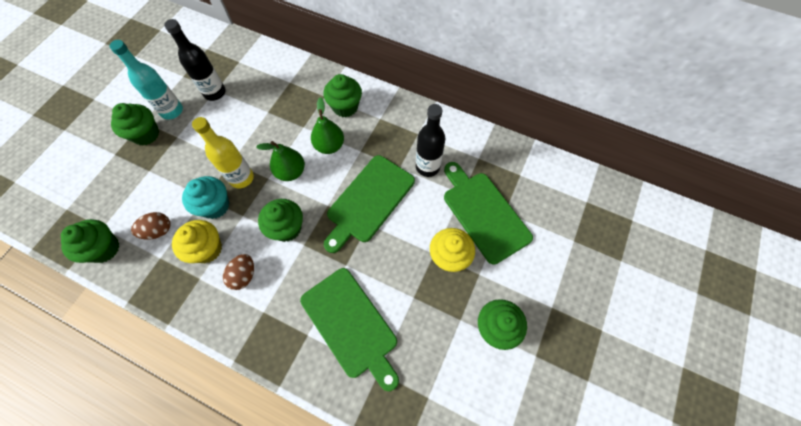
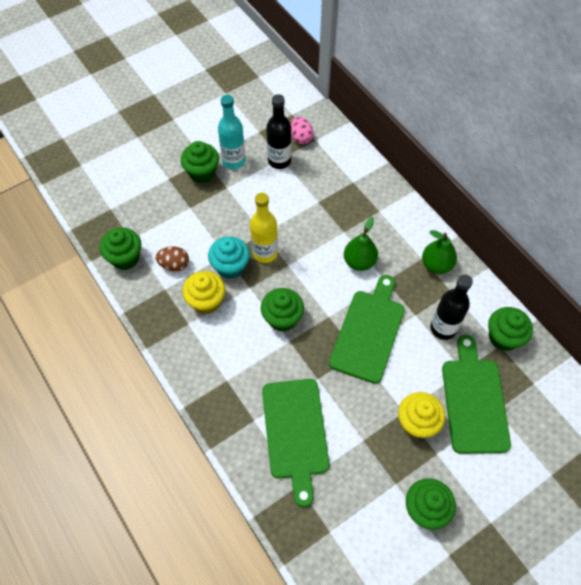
camera: 30 degrees right, 5 degrees down
brown egg [223,254,254,290] -> none
green pear [256,141,305,181] -> green pear moved to [422,230,457,274]
green cupcake [323,74,362,117] -> green cupcake moved to [488,307,533,351]
green cutting board [324,155,415,253] -> green cutting board turned 135 degrees clockwise [329,275,405,384]
none -> pink egg [290,117,314,144]

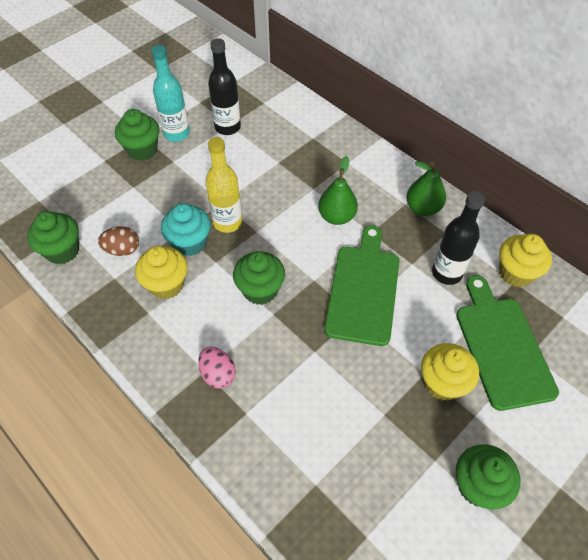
camera: 10 degrees left, 5 degrees down
green cutting board [262,379,329,507] -> none
pink egg [290,117,314,144] -> pink egg moved to [198,347,236,389]
green cupcake [488,307,533,351] -> yellow cupcake [499,234,552,287]

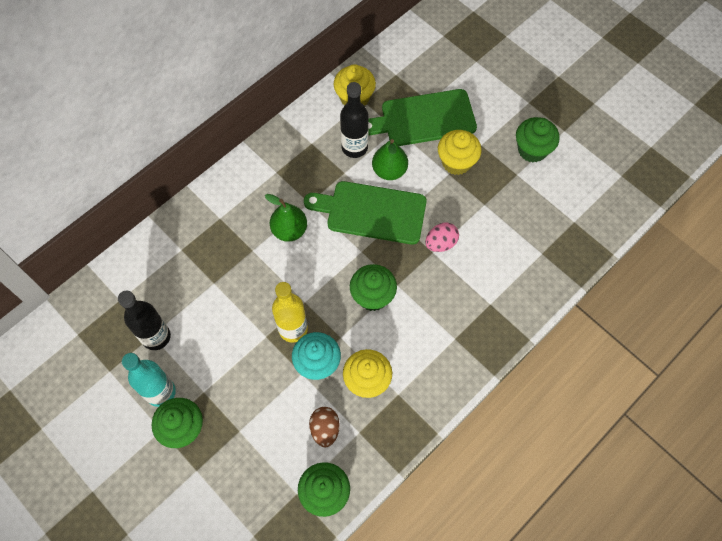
camera: 90 degrees left, 10 degrees up
pink egg [198,347,236,389] -> pink egg moved to [425,223,459,252]
green pear [406,161,446,216] -> green pear moved to [372,139,408,180]

